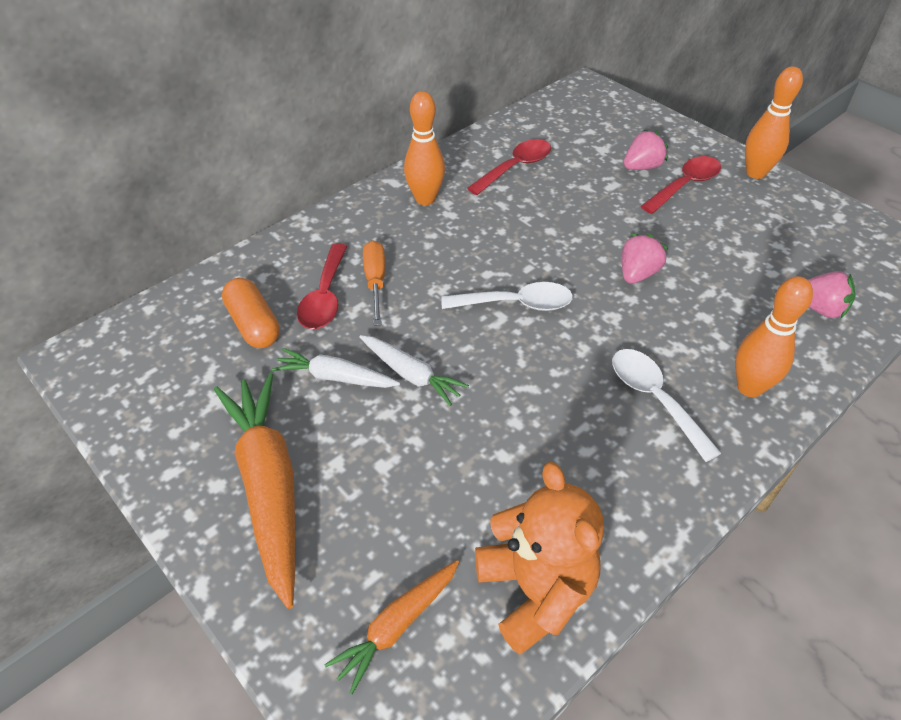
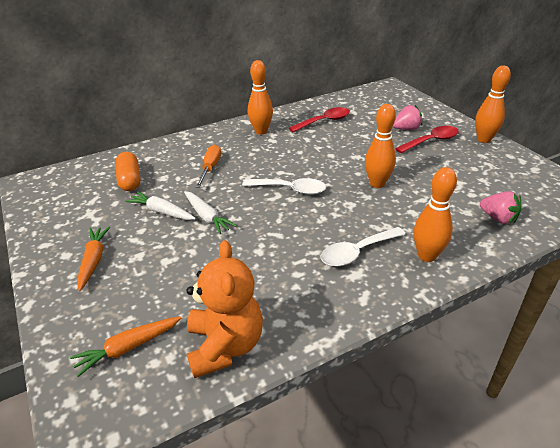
camera: 15 degrees right, 10 degrees down
orange carrot [214,373,295,609] -> orange carrot [77,226,110,291], size x0.55
red spoon [297,243,348,329] -> none
white spoon [612,349,721,462] -> white spoon turned 105 degrees counterclockwise [321,227,405,267]
pink strawberry [622,234,668,284] -> orange bowling pin [365,104,396,188]

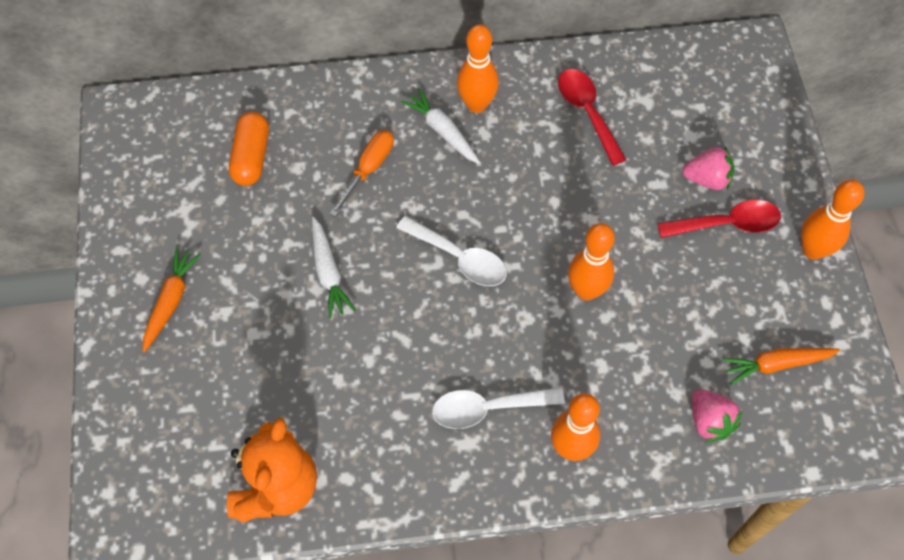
camera: 20 degrees right, 25 degrees up
orange carrot [70,316,181,377] -> orange carrot moved to [722,348,840,385]
white carrot [125,191,196,220] -> white carrot moved to [401,88,480,164]
red spoon [289,107,350,132] -> red spoon turned 105 degrees counterclockwise [558,69,627,165]

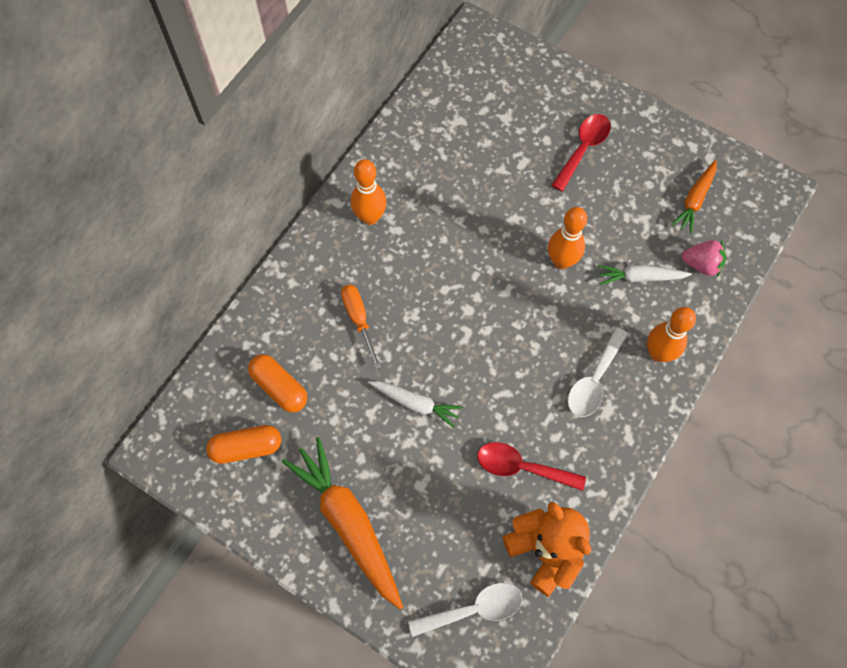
camera: 50 degrees left, 5 degrees up
orange carrot [143,247,201,352] -> orange carrot [282,437,403,610], size x1.83
white spoon [396,216,507,286] -> white spoon moved to [408,583,523,637]
white carrot [401,88,480,164] -> white carrot moved to [598,265,692,285]
red spoon [558,69,627,165] -> red spoon moved to [477,442,586,491]
pink strawberry [682,147,734,190] -> none
orange bowling pin [801,180,864,260] -> none
none -> orange capsule [206,425,281,464]

